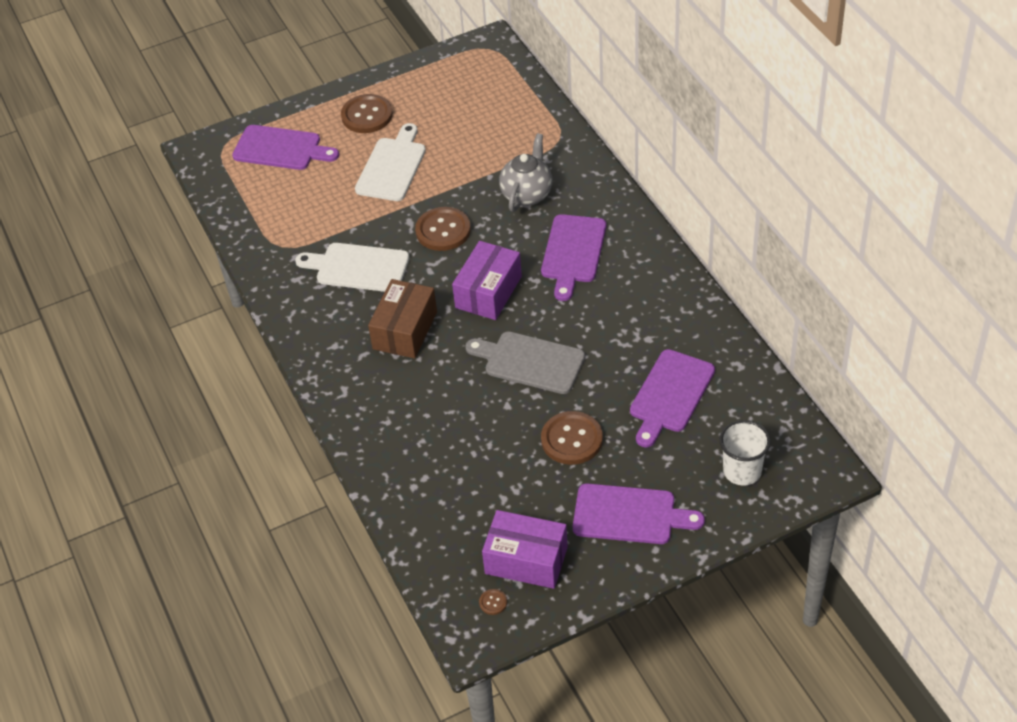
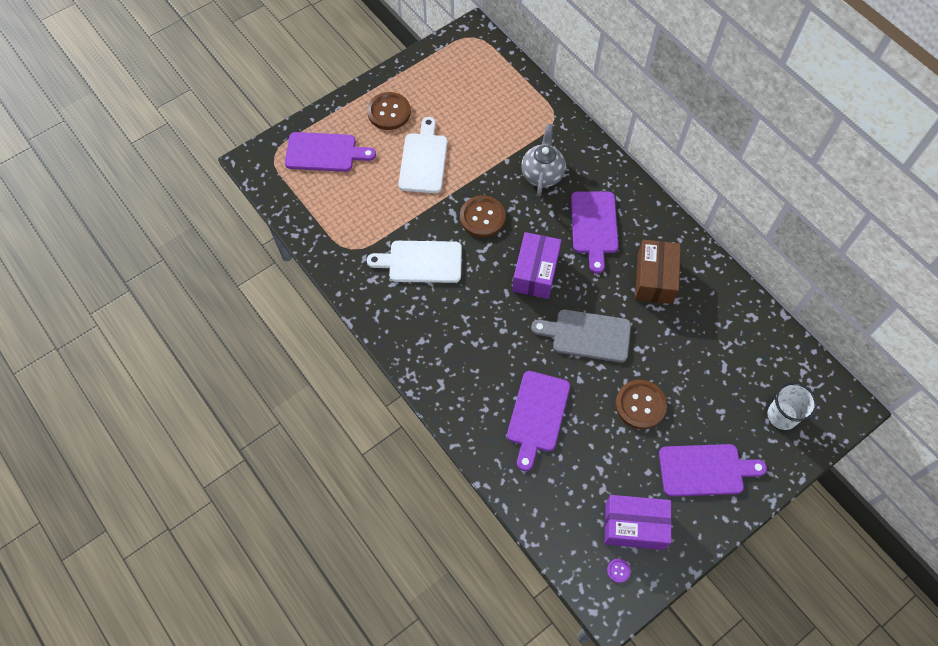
camera: 15 degrees left, 15 degrees up
brown box [368,279,437,359] -> brown box moved to [635,239,681,304]
brown button [479,589,507,615] -> purple button [607,559,631,583]
purple cutting board [630,349,715,448] -> purple cutting board moved to [507,371,570,471]

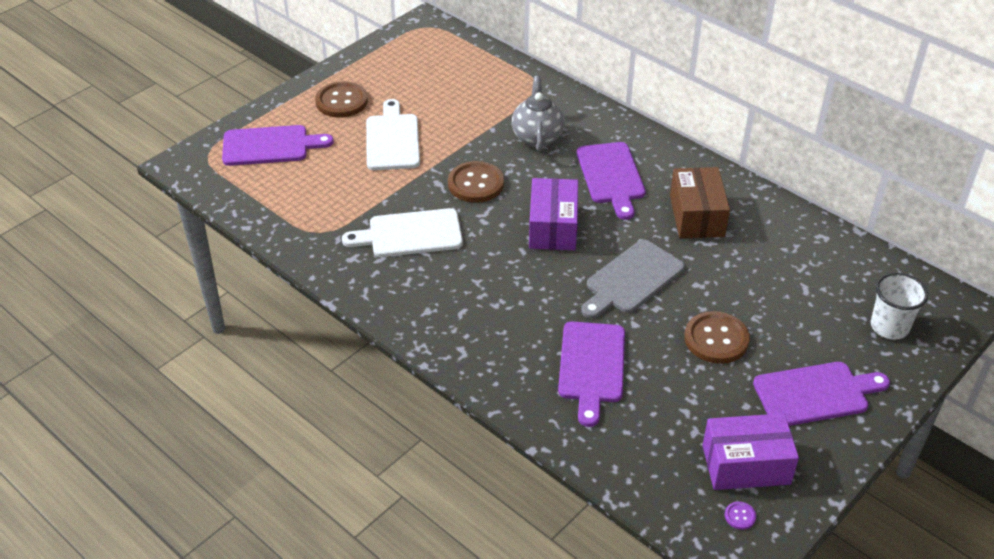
camera: 10 degrees left, 20 degrees down
grey cutting board [531,309,631,363] -> grey cutting board turned 45 degrees counterclockwise [581,240,685,319]

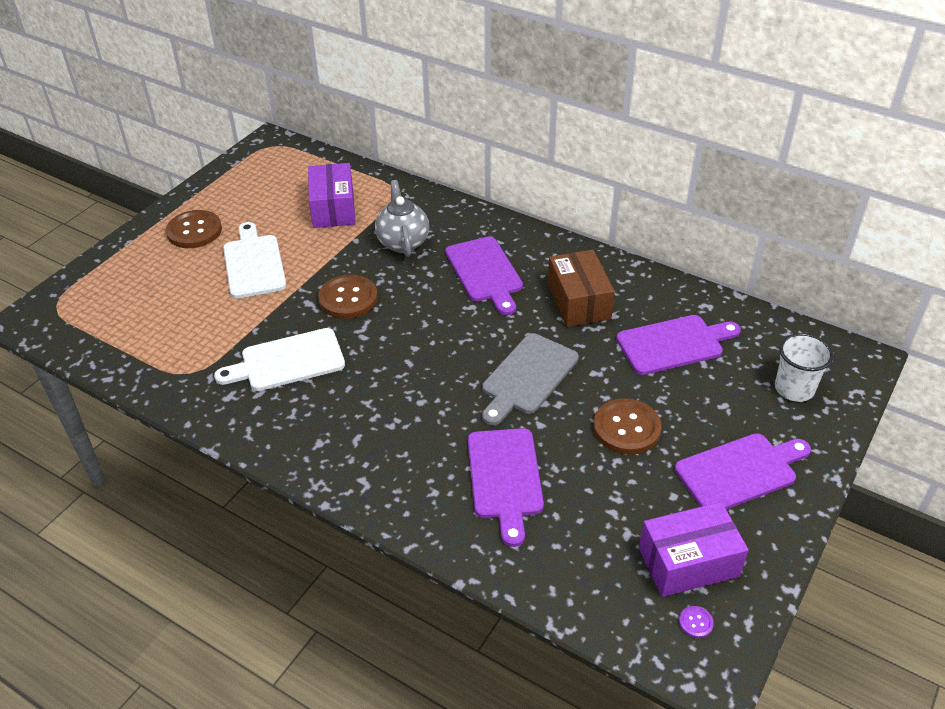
camera: 10 degrees left, 0 degrees up
purple cutting board [222,125,334,166] -> purple cutting board moved to [616,315,741,375]
purple box [529,178,578,250] -> purple box moved to [308,163,356,228]

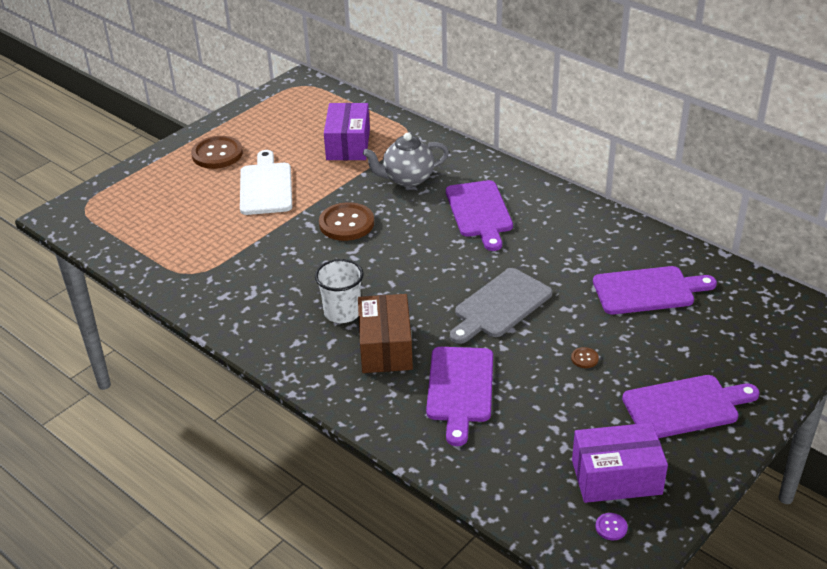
camera: 10 degrees right, 5 degrees down
white cutting board [214,328,345,391] -> none
grey teapot [375,180,429,257] -> grey teapot turned 105 degrees counterclockwise [363,133,449,187]
brown box [548,250,615,327] -> brown box moved to [358,294,413,373]
brown button [593,398,661,454] -> brown button [571,347,599,368], size x0.42
white cup [775,333,834,402] -> white cup moved to [315,259,364,323]

